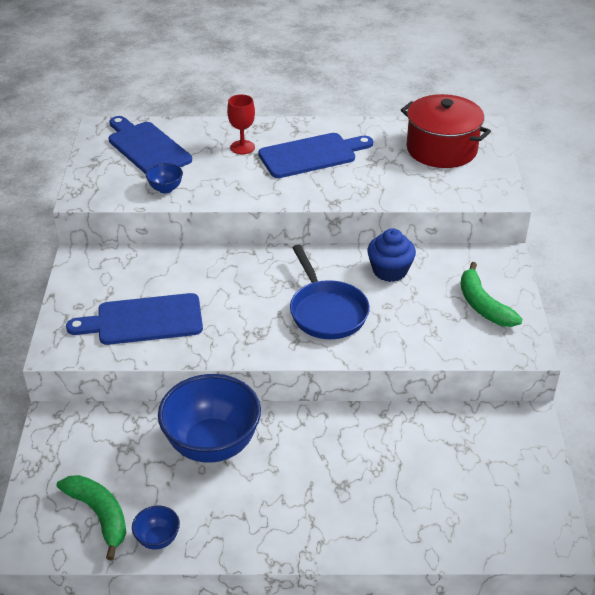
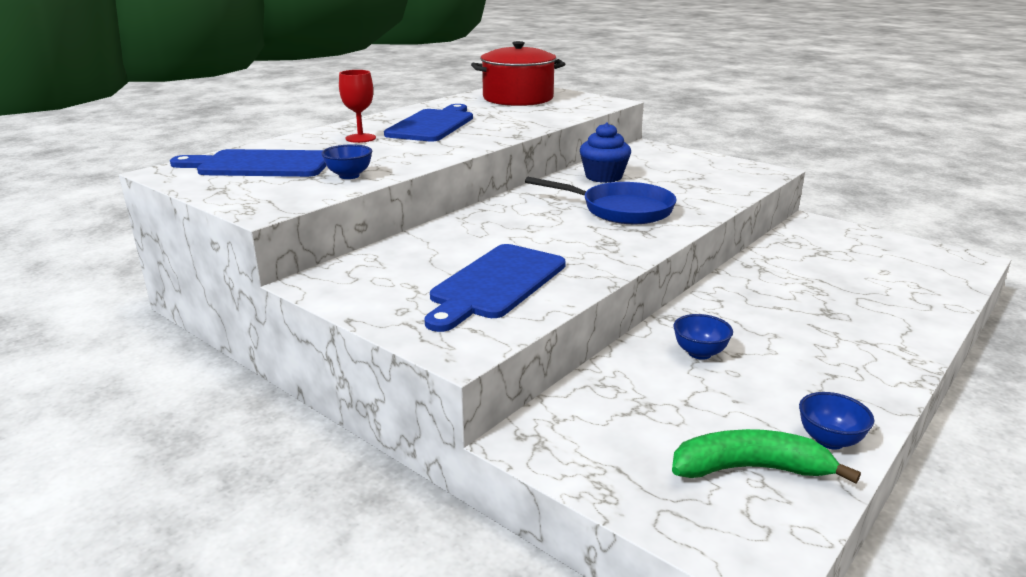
camera: 50 degrees left, 15 degrees down
blue bowl [158,374,261,463] -> blue bowl [673,314,733,360], size x0.43
green banana [461,262,522,327] -> none

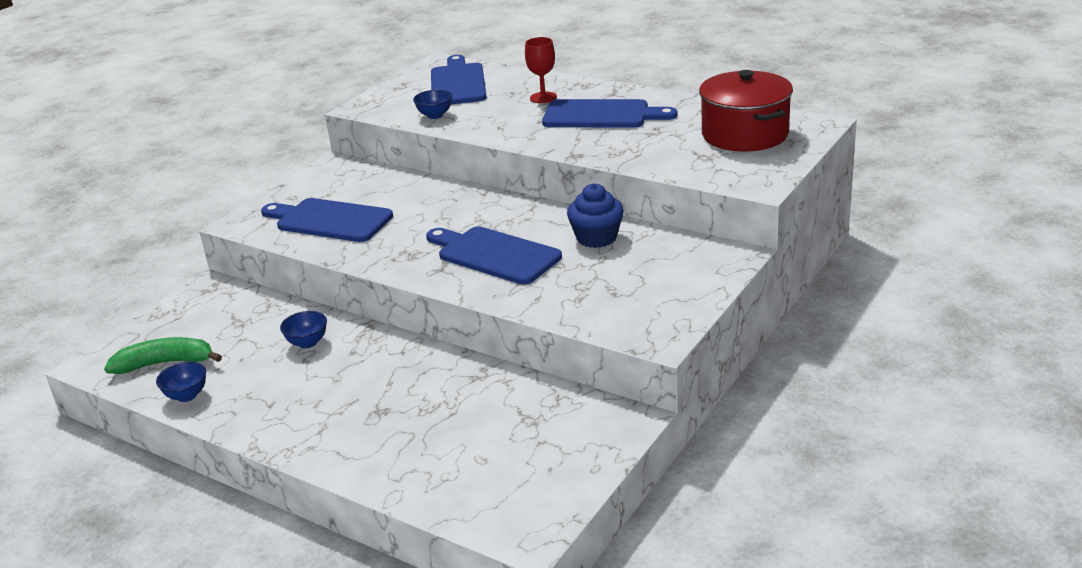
camera: 85 degrees right, 5 degrees up
blue pan [525,177,677,224] -> blue cutting board [426,226,562,284]
green banana [672,429,861,483] -> green banana turned 90 degrees counterclockwise [104,337,222,374]

